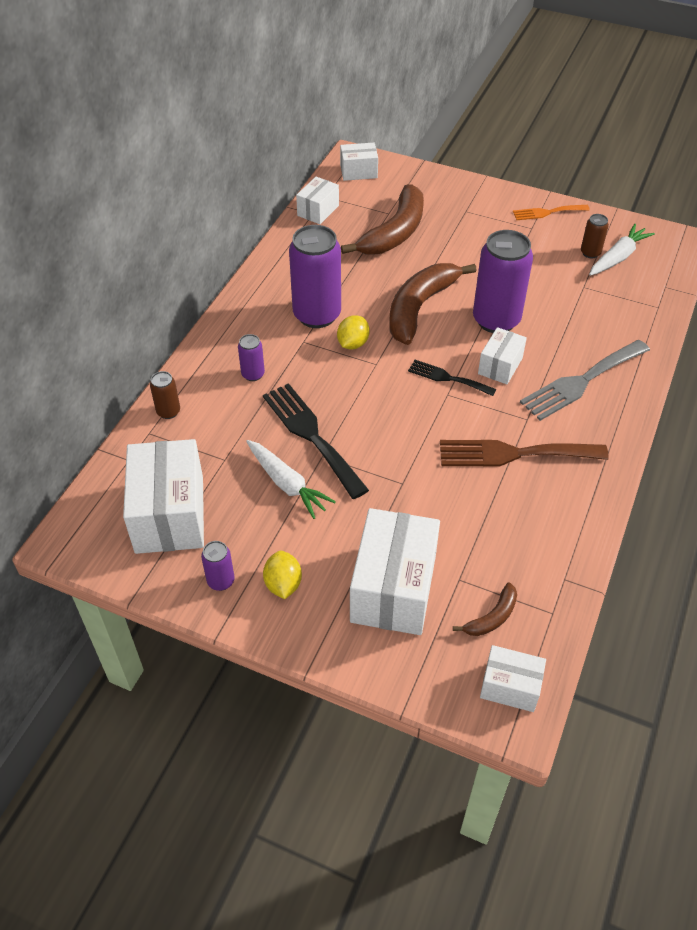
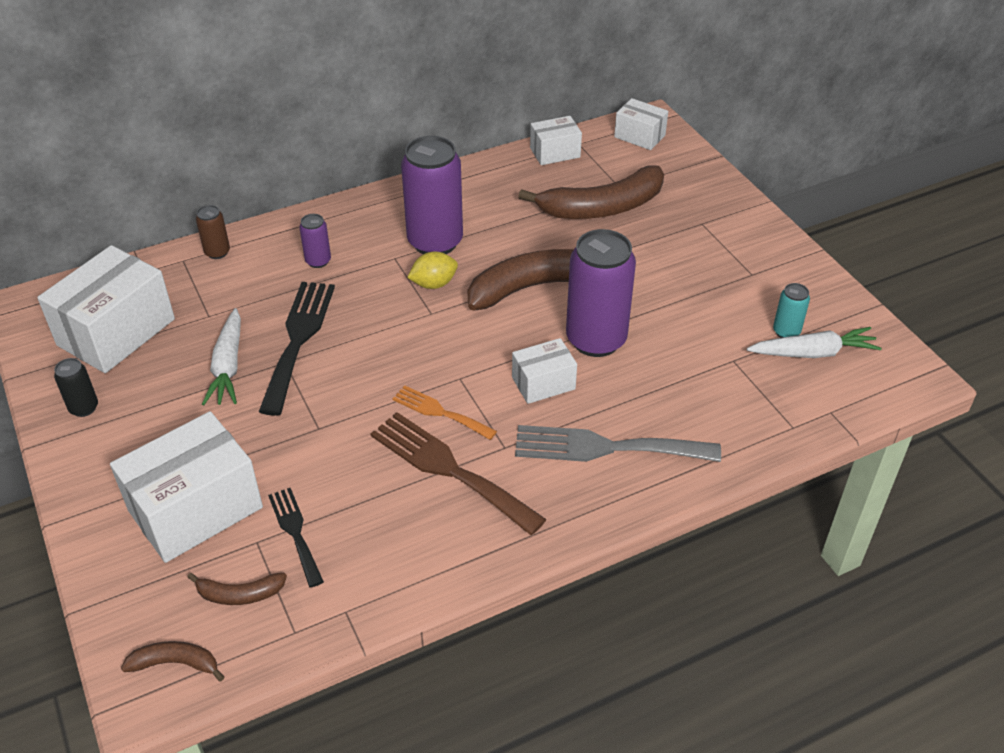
camera: 40 degrees right, 5 degrees down
purple can [201,541,235,591] -> black can [54,358,98,417]
yellow lemon [263,551,302,599] -> none
black fork [408,360,496,396] -> black fork moved to [268,488,324,587]
white box [480,645,546,712] -> brown banana [121,641,224,682]
orange fork [513,205,590,220] -> orange fork moved to [392,385,497,440]
brown can [581,214,609,258] -> turquoise can [773,283,810,338]

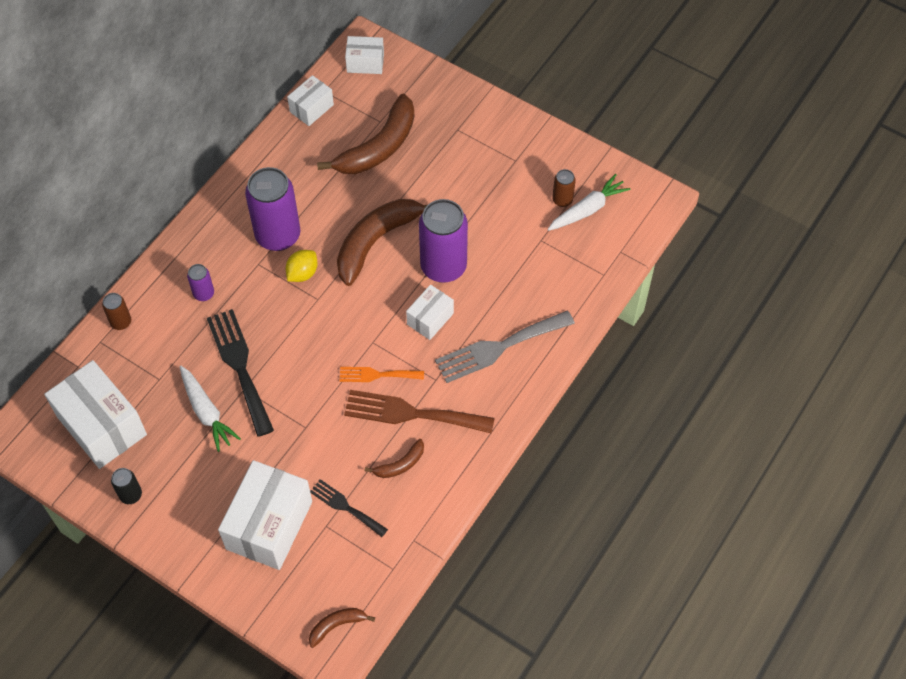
camera: 30 degrees left, 15 degrees up
white box [37,245,175,373] -> white box turned 45 degrees counterclockwise [44,360,147,469]
brown banana [187,572,287,605] -> brown banana moved to [365,439,424,478]
turquoise can [773,283,810,338] -> brown can [552,169,576,207]

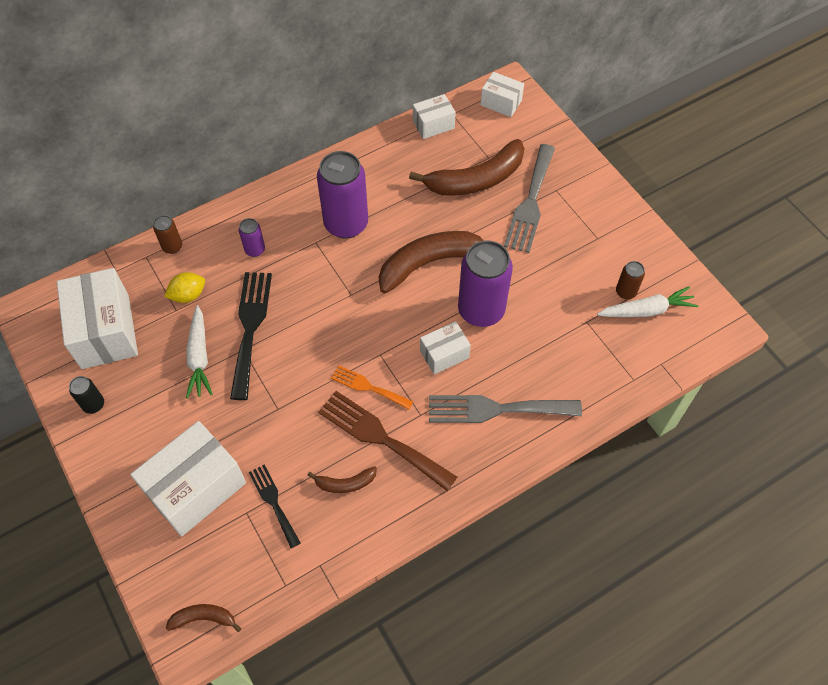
camera: 25 degrees right, 0 degrees up
yellow lemon [286,250,317,282] -> yellow lemon moved to [164,272,205,303]
none -> grey fork [504,144,555,253]

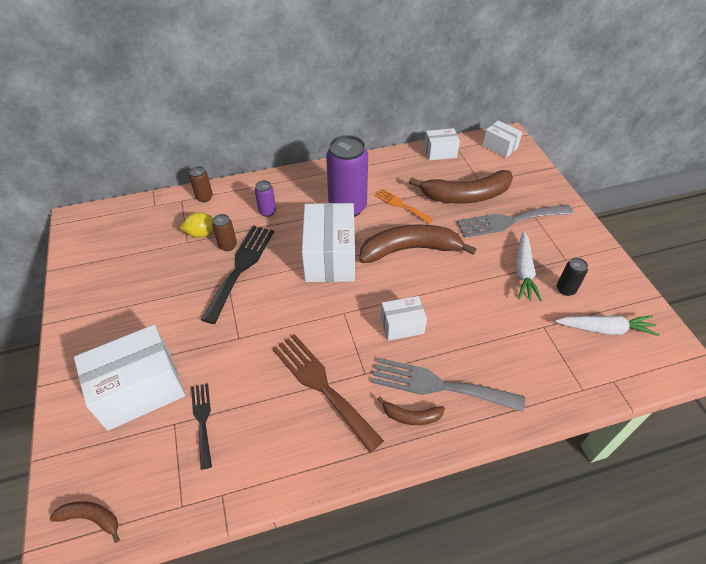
camera: 15 degrees right, 10 degrees down
white box [57,268,138,369] -> white box moved to [302,203,355,282]
black can [69,376,104,414] -> black can moved to [557,258,588,296]
white carrot [186,305,213,399] -> white carrot moved to [516,231,542,302]
brown banana [308,466,377,493] -> brown banana moved to [377,396,445,425]
orange fork [331,365,413,410] -> orange fork moved to [375,189,433,224]
purple can [458,240,513,327] -> none
grey fork [504,144,555,253] -> grey fork turned 45 degrees clockwise [457,205,574,238]
brown can [616,261,645,299] -> brown can moved to [212,214,237,251]

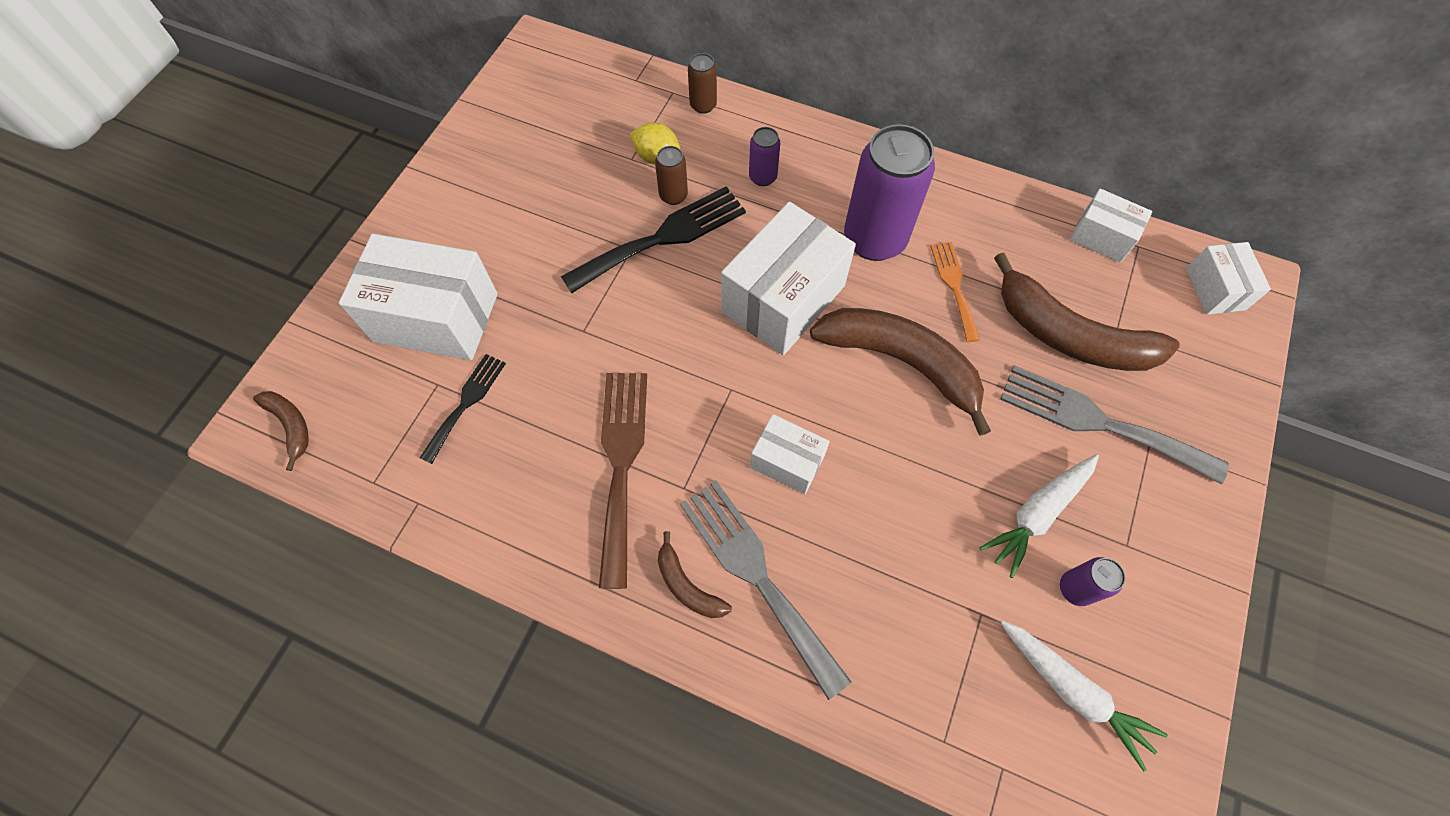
camera: 40 degrees right, 15 degrees up
black can [557,258,588,296] -> purple can [1060,557,1126,606]

